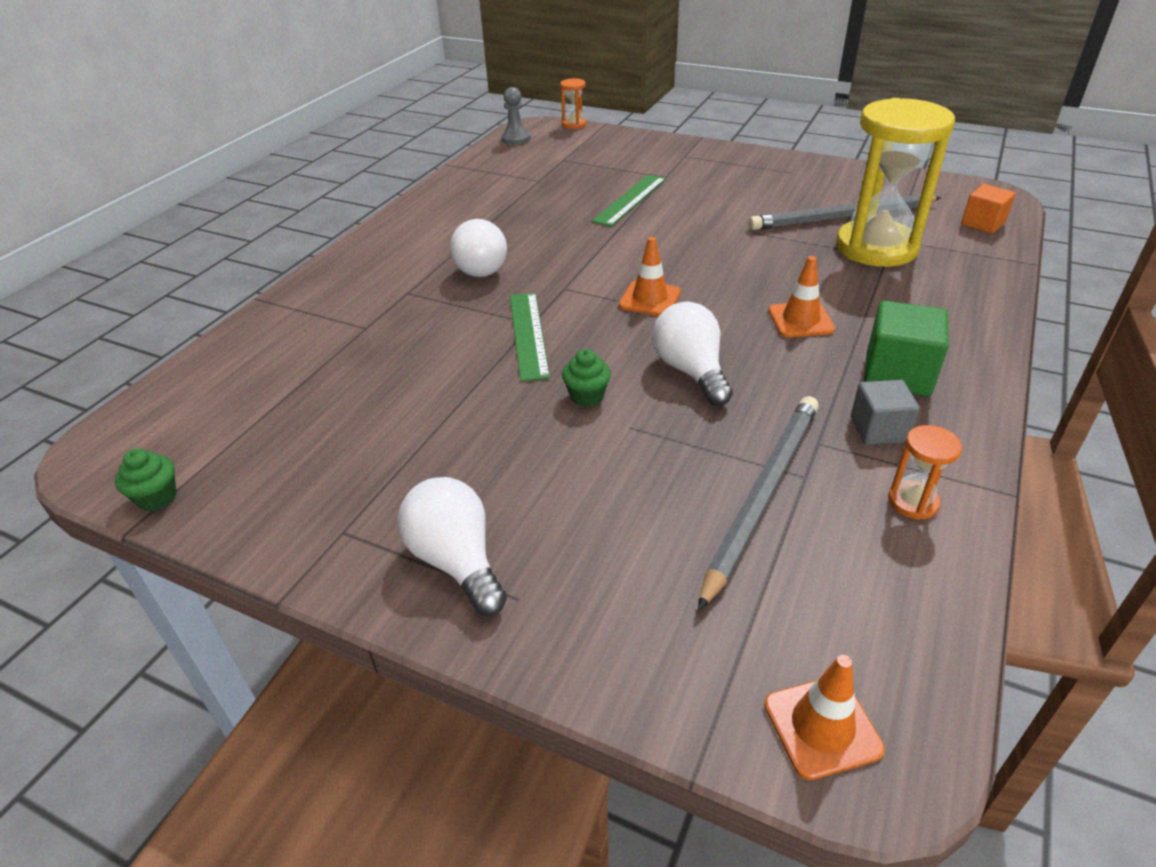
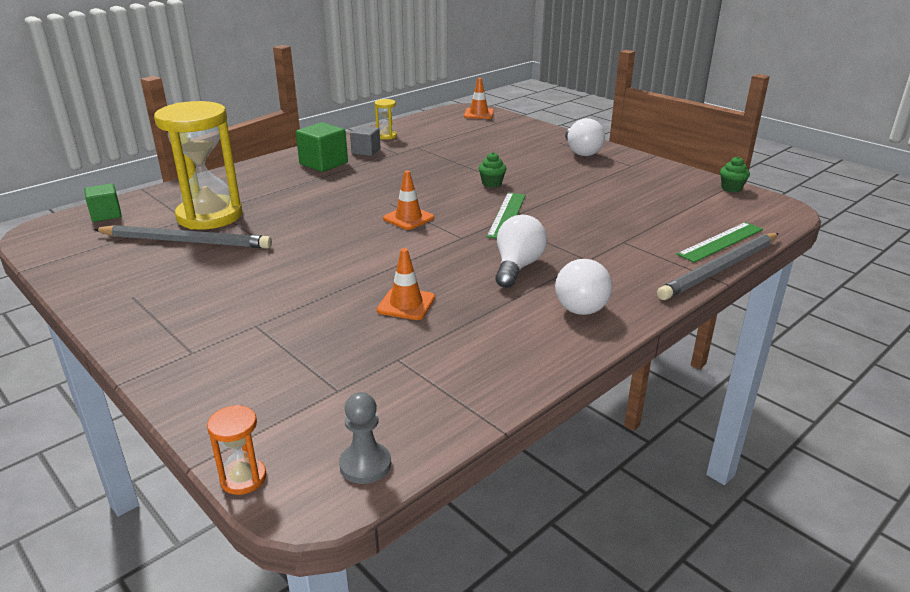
camera: 160 degrees left, 10 degrees down
green ruler [592,175,666,227] -> green ruler moved to [677,222,763,263]
white light bulb [652,302,733,406] -> white light bulb moved to [555,259,612,315]
grey pencil [698,396,819,611] -> grey pencil moved to [657,233,779,300]
orange traffic cone [768,256,835,338] -> orange traffic cone moved to [377,248,435,320]
orange hourglass [888,425,962,520] -> yellow hourglass [374,99,397,140]
orange cube [961,184,1015,233] -> green cube [84,183,122,222]

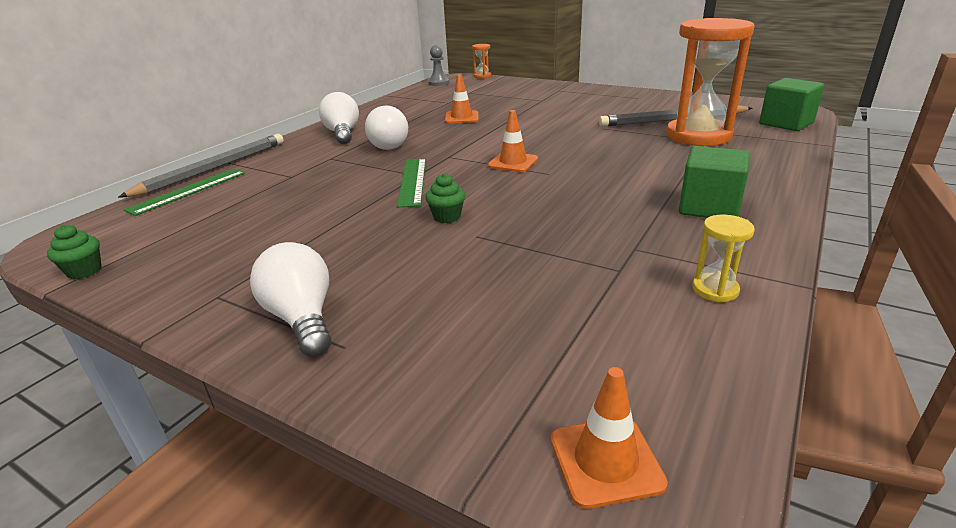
camera: 165 degrees right, 0 degrees up
green cube [84,183,122,222] -> green cube [759,78,824,131], size x1.51
yellow hourglass [154,101,243,230] -> orange hourglass [666,18,755,146]
grey cube [350,126,381,156] -> none

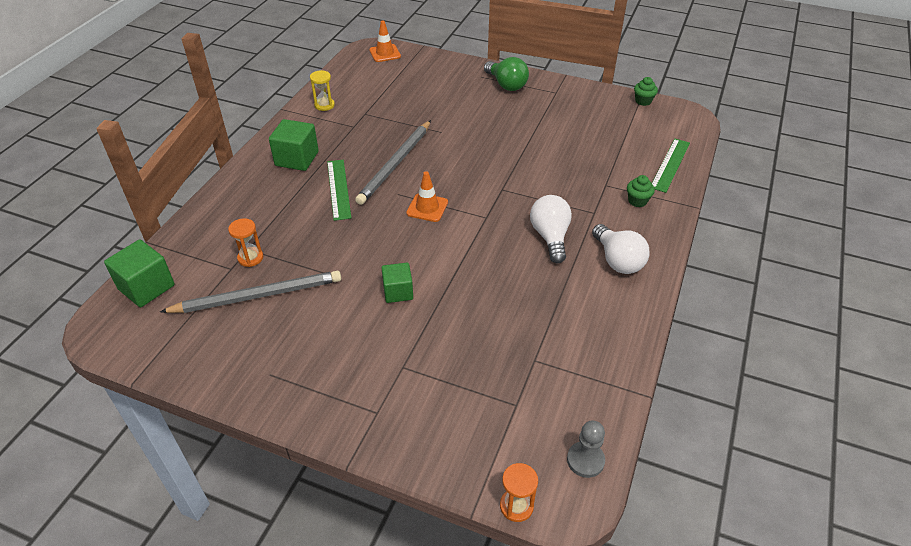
camera: 170 degrees right, 15 degrees up
grey pencil [118,134,284,198] -> grey pencil moved to [355,120,431,205]
white light bulb [250,242,331,357] -> green light bulb [484,57,529,91]
green ruler [397,158,426,208] -> green ruler moved to [327,160,351,221]
green cupcake [425,174,465,223] -> green cupcake moved to [627,175,655,207]
orange traffic cone [445,74,478,124] -> none
orange hourglass [666,18,755,146] -> orange hourglass [228,218,263,267], size x0.41
none -> green cube [381,263,413,303]

